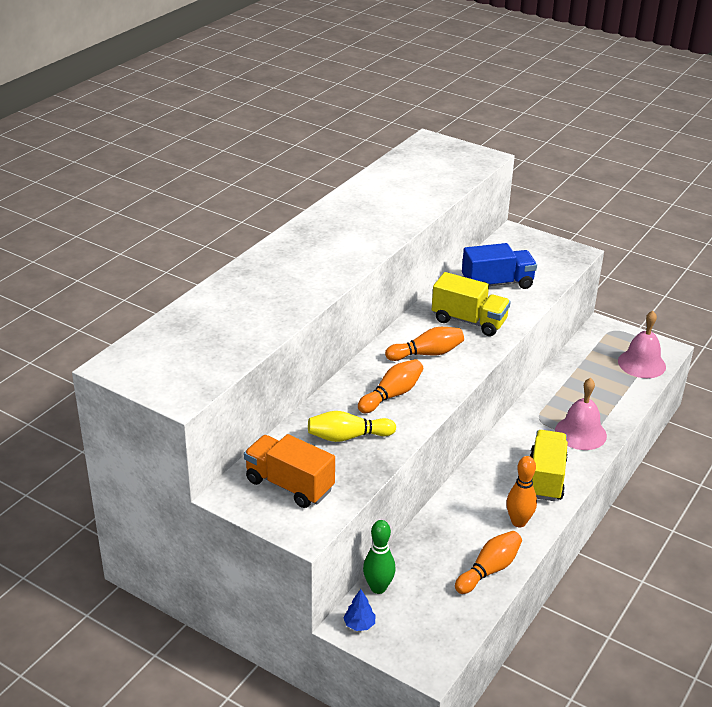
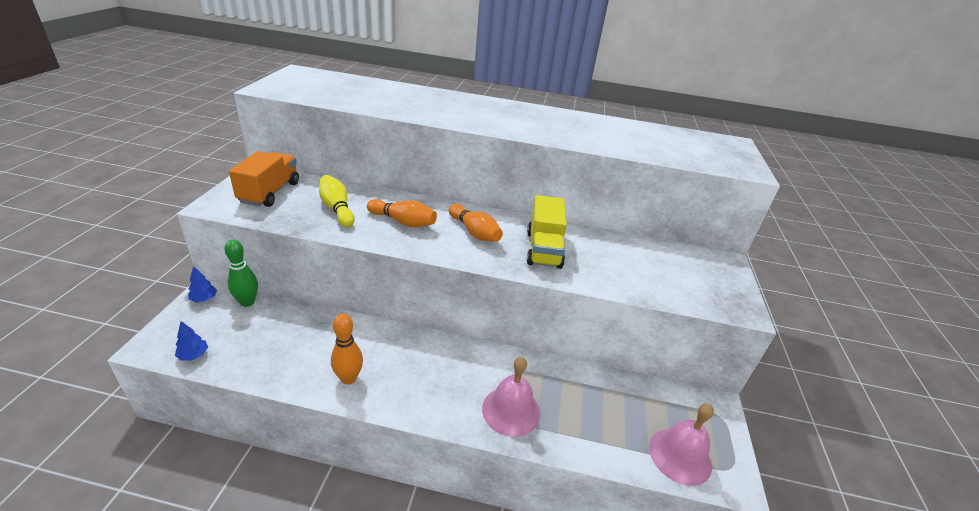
camera: 65 degrees right, 0 degrees up
orange bowling pin [455,531,522,594] -> none
blue truck [462,243,537,289] -> none
yellow truck [530,430,568,501] -> none
none -> blue tree [175,321,208,361]

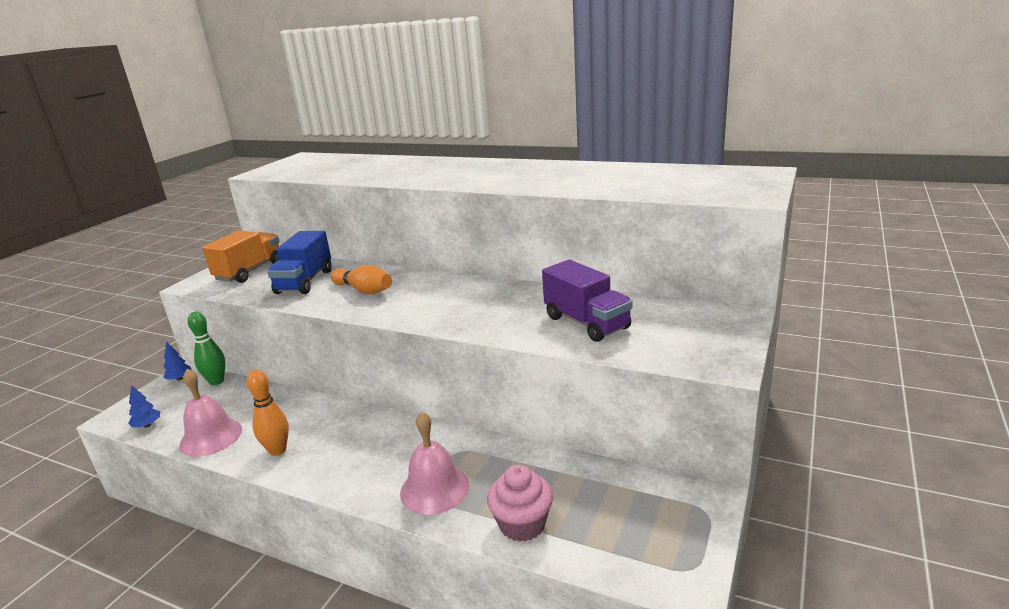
camera: 20 degrees right, 10 degrees down
yellow bowling pin [319,175,355,227] -> blue truck [267,231,332,294]
orange bowling pin [449,204,503,242] -> none
yellow truck [527,195,567,269] -> none
pink bell [649,404,714,486] -> pink bell moved to [179,369,242,457]
none -> pink cupcake [487,465,553,542]
none -> purple truck [542,260,632,342]

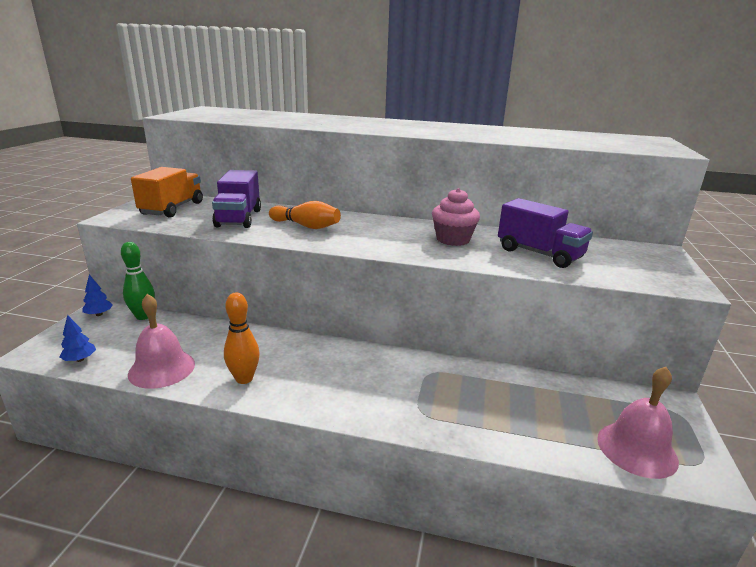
camera: 15 degrees left, 0 degrees up
blue truck [267,231,332,294] -> purple truck [212,170,261,228]
pink bell [400,412,469,515] -> pink bell moved to [597,367,679,479]
pink cupcake [487,465,553,542] -> pink cupcake moved to [432,188,480,246]

